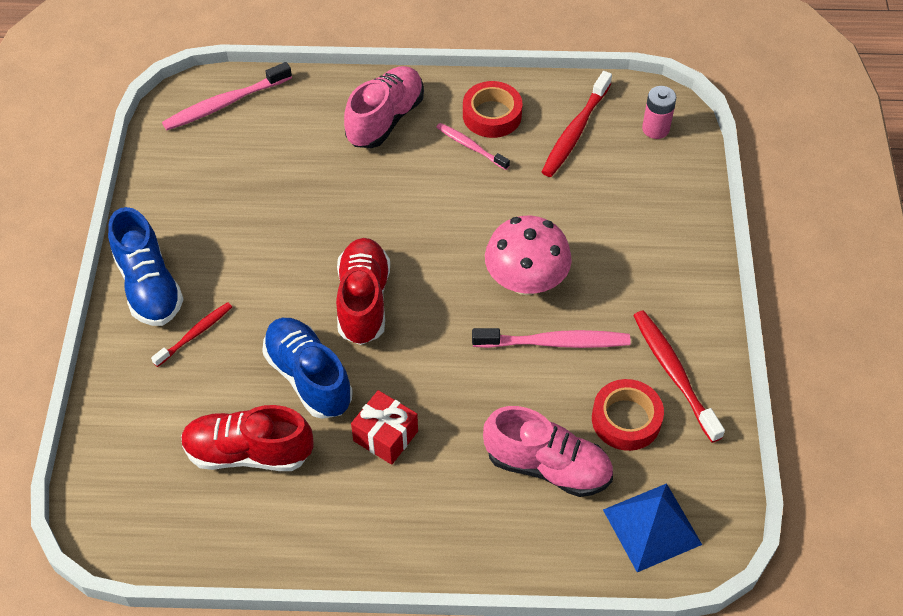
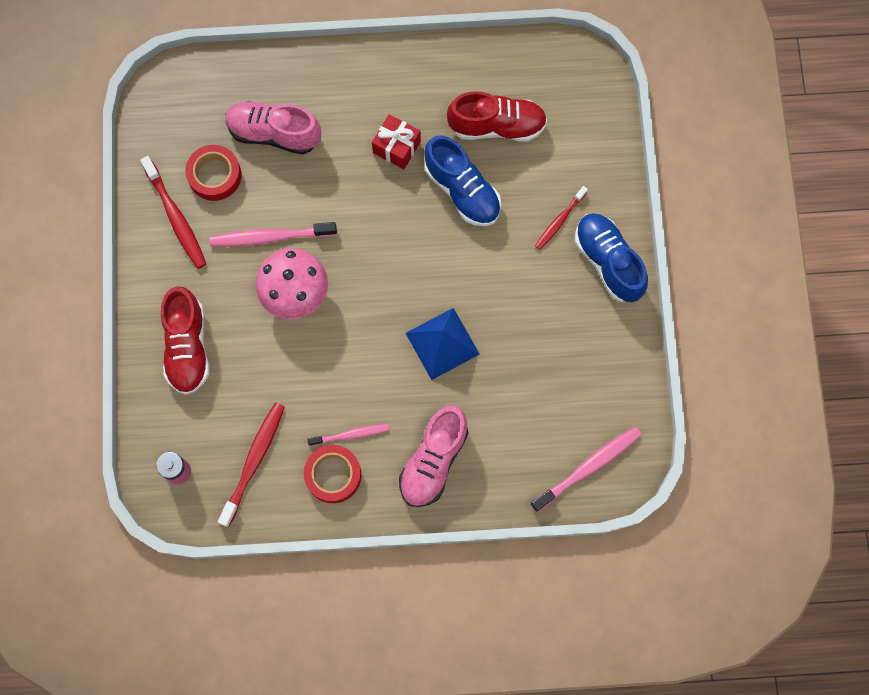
camera: 175 degrees right, 20 degrees up
red shoe [336,238,390,345] -> red shoe moved to [161,286,209,395]
pink toothbrush [436,123,510,170] -> pink toothbrush turned 45 degrees counterclockwise [307,424,389,446]
blue pyramid [603,483,702,572] -> blue pyramid moved to [406,308,480,380]

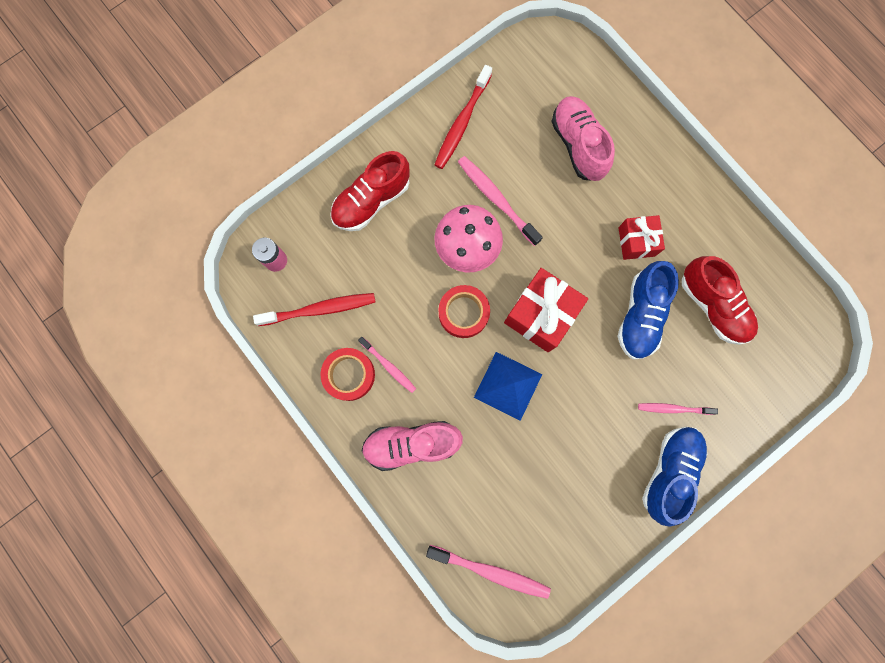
camera: 55 degrees right, 5 degrees up
red tape [185,145,241,201] -> red tape moved to [439,285,490,338]
red toothbrush [535,186,588,250] -> pink toothbrush [638,403,718,415]
none -> red gift [504,268,588,352]

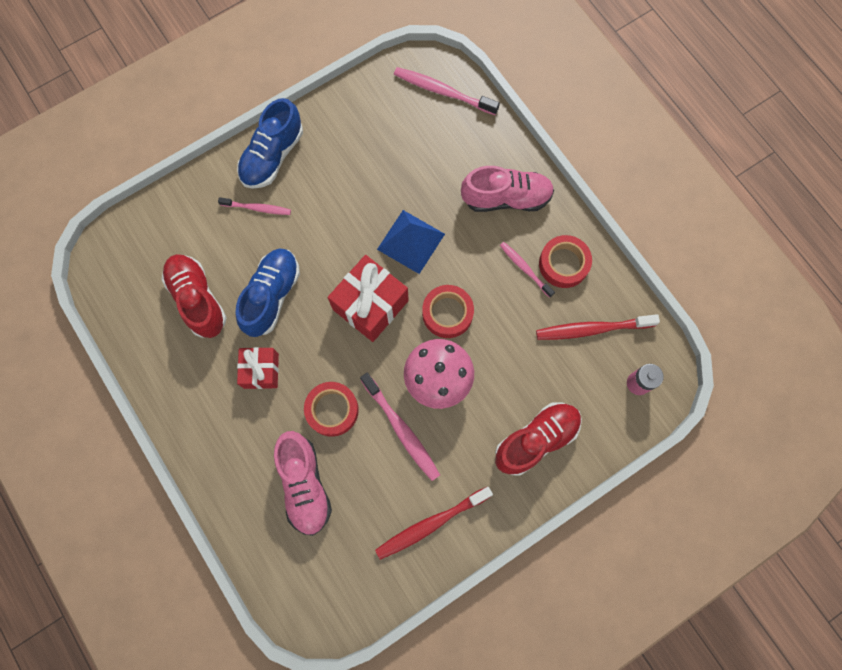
camera: 175 degrees left, 5 degrees down
red toothbrush [434,65,492,169] -> red toothbrush turned 150 degrees counterclockwise [375,487,493,560]
none -> red tape [304,382,359,437]

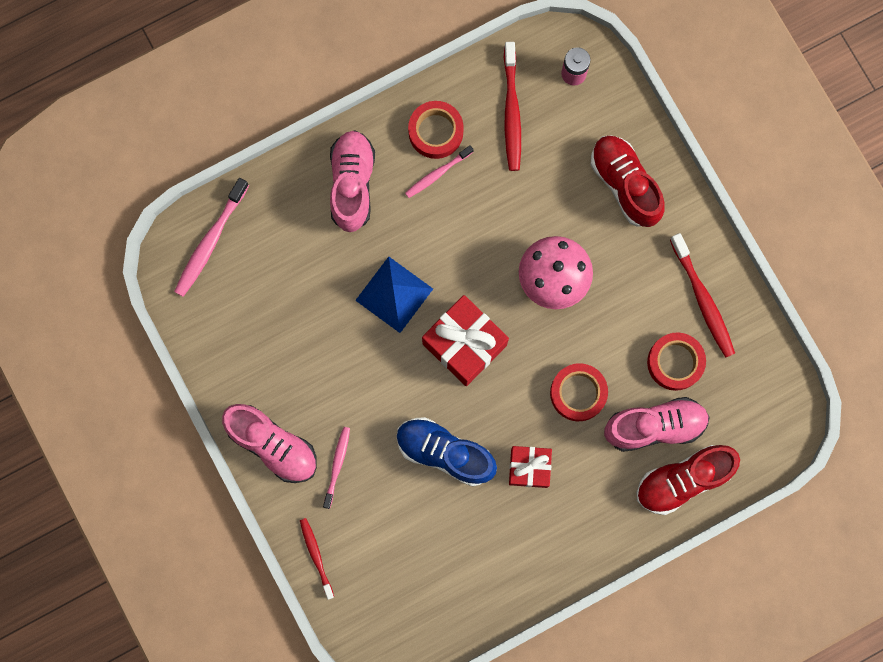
camera: 85 degrees left, 5 degrees up
red shoe [161,254,227,338] -> red shoe moved to [636,445,740,515]
blue shoe [237,98,303,189] -> pink shoe [222,404,317,483]
pink toothbrush [360,373,440,481] -> none
red tape [422,285,474,338] -> red tape moved to [647,332,706,391]
none -> red toothbrush [300,518,334,600]

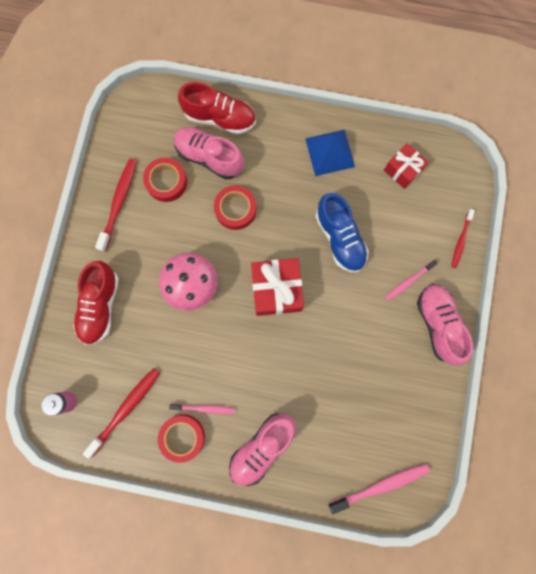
camera: 140 degrees left, 0 degrees up
blue pyramid [355,257,433,333] -> blue pyramid moved to [305,130,355,176]
red gift [509,446,552,488] -> red gift moved to [384,143,429,189]

